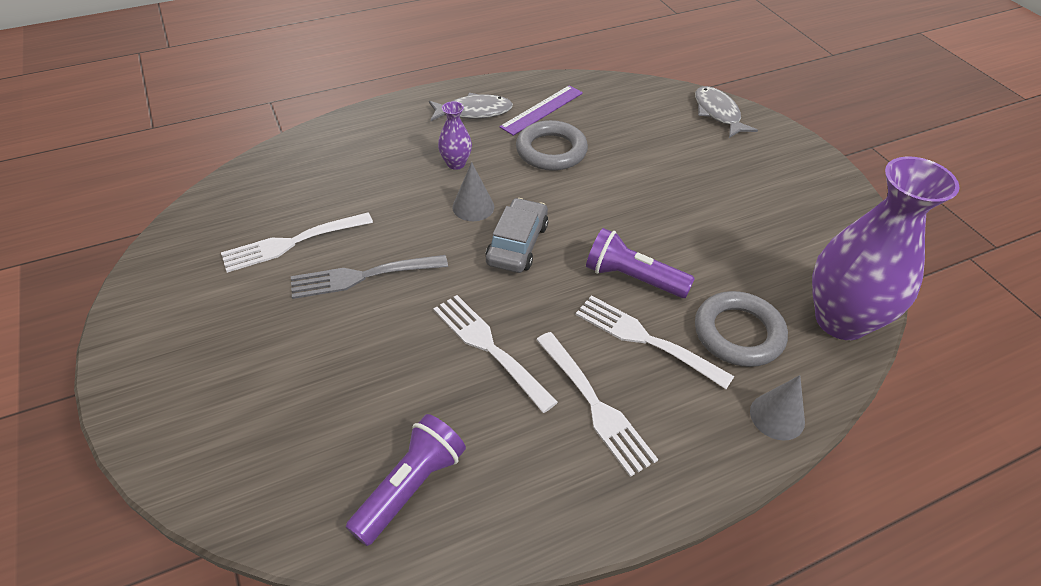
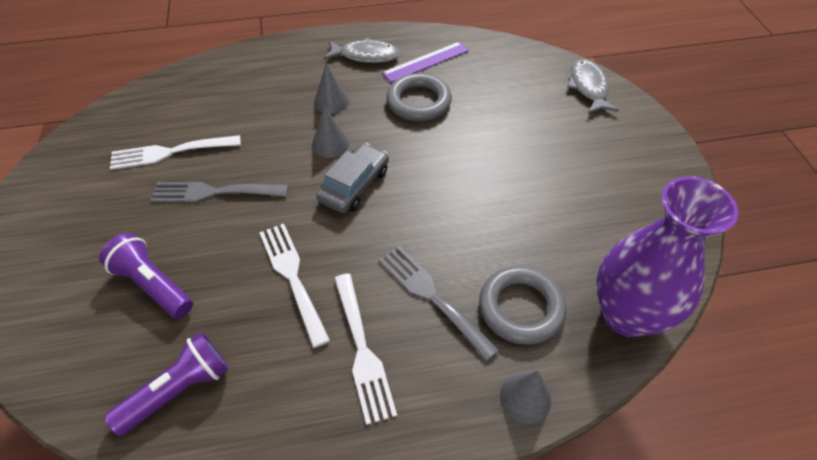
camera: 15 degrees right, 5 degrees up
purple vase [438,101,472,170] -> grey cone [314,63,349,114]
white fork [576,295,734,389] -> grey fork [379,245,499,361]
purple flashlight [586,228,695,298] -> purple flashlight moved to [99,233,193,319]

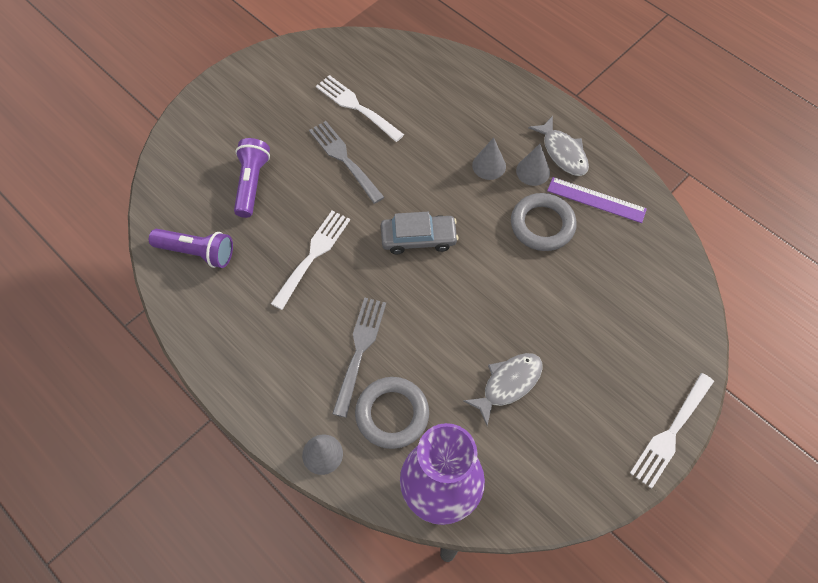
camera: 55 degrees right, 10 degrees up
grey cone [312,106,349,158] -> grey cone moved to [516,144,550,186]
white fork [334,273,397,425] -> white fork moved to [630,373,714,489]
grey fish [567,59,619,114] -> grey fish moved to [463,353,543,425]

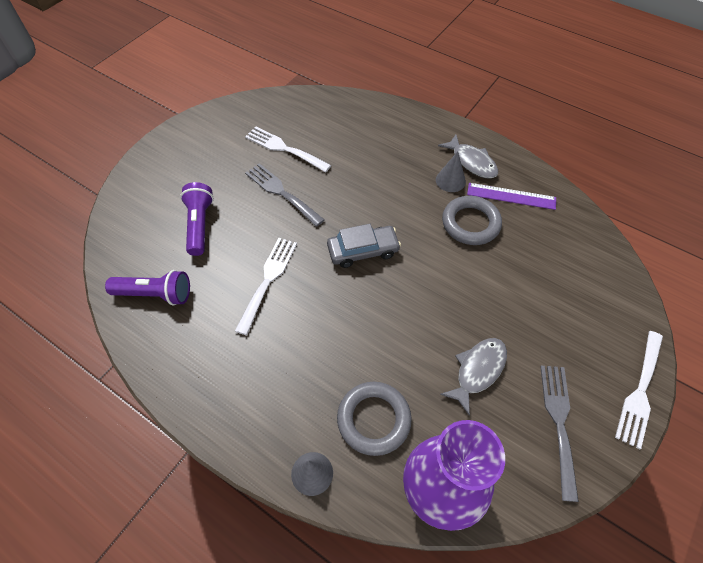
camera: 10 degrees left, 5 degrees down
grey fork [332,297,386,418] -> grey fork moved to [540,366,579,502]
grey cone [472,137,506,180] -> none

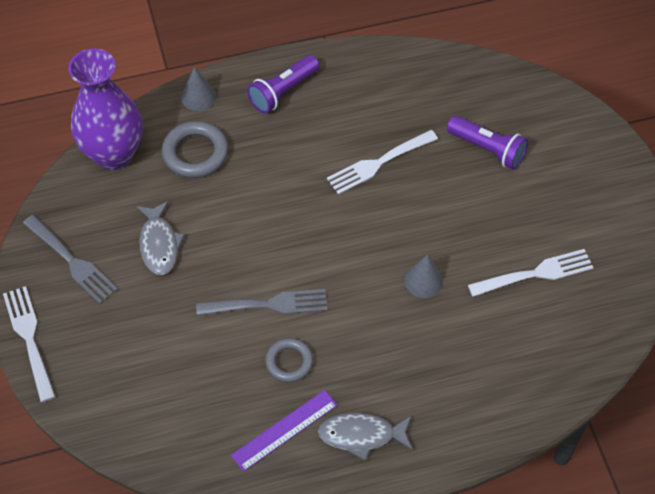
camera: 130 degrees right, 0 degrees up
purple flashlight [105,270,190,305] -> purple flashlight moved to [247,55,319,113]
white fork [235,238,297,335] -> white fork turned 90 degrees clockwise [327,130,438,194]
grey fork [245,163,324,227] -> grey fork moved to [196,289,327,316]
grey car [327,224,401,268] -> none
grey cone [436,151,466,192] -> grey cone moved to [405,255,443,298]
grey ring [442,196,502,245] -> grey ring [265,338,313,382], size x0.65

